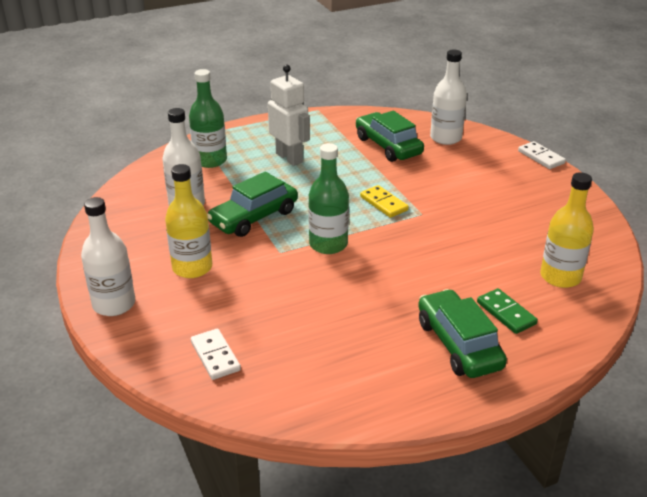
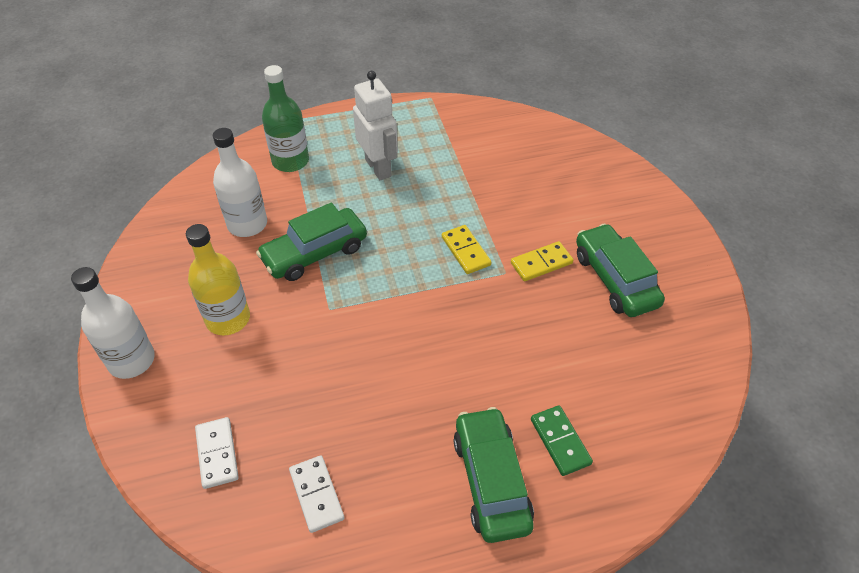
camera: 10 degrees right, 15 degrees up
green bottle [308,143,349,254] -> none
green car [356,111,424,162] -> green car moved to [576,223,665,317]
white bottle [430,50,467,145] -> none
white domino [518,141,566,169] -> white domino moved to [289,455,345,533]
yellow bottle [540,172,594,288] -> none
none -> yellow domino [511,241,573,281]

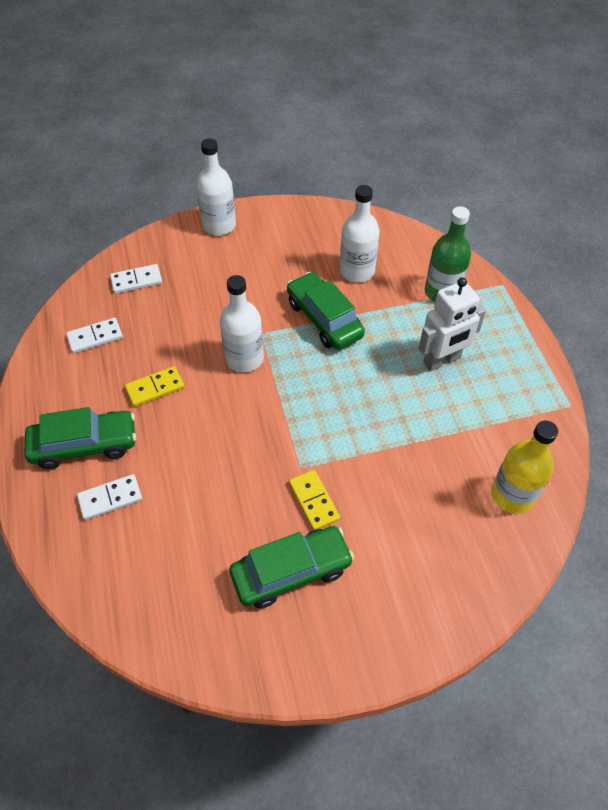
camera: 90 degrees right, 5 degrees up
yellow bottle [186,224,250,336] -> yellow bottle moved to [491,421,558,514]
yellow domino [442,225,491,274] -> yellow domino moved to [125,366,184,407]
green domino [531,405,593,476] -> white domino [77,474,142,520]
none -> white bottle [220,275,264,372]

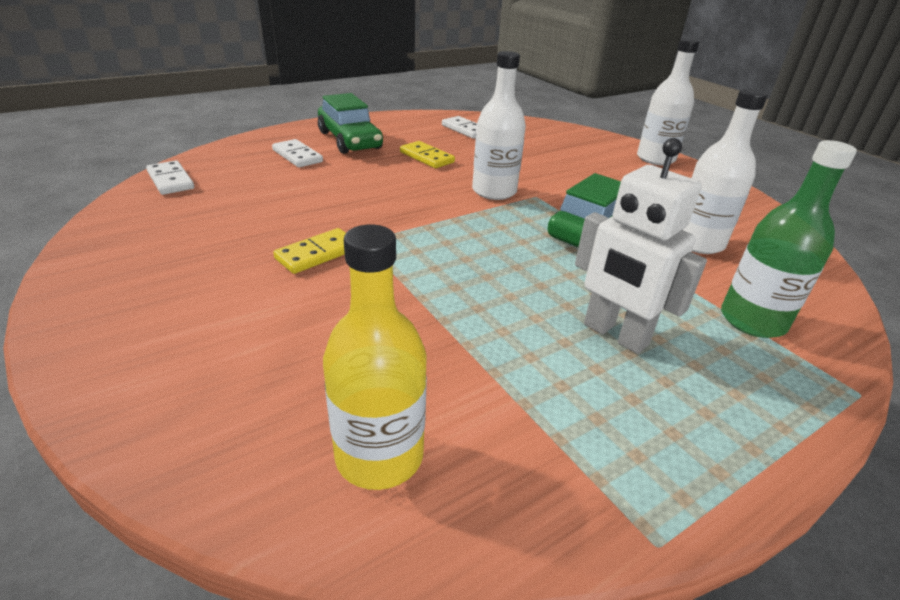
camera: 70 degrees right, 20 degrees down
white domino [110,264,162,294] -> white domino moved to [146,160,194,195]
green car [230,526,354,608] -> none

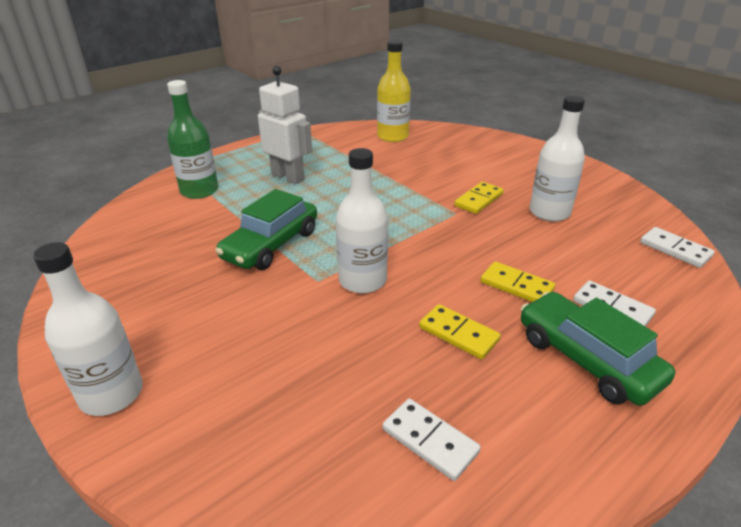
camera: 175 degrees right, 0 degrees up
white bottle [683,89,768,254] -> white bottle moved to [529,95,585,222]
none -> yellow domino [480,261,555,302]

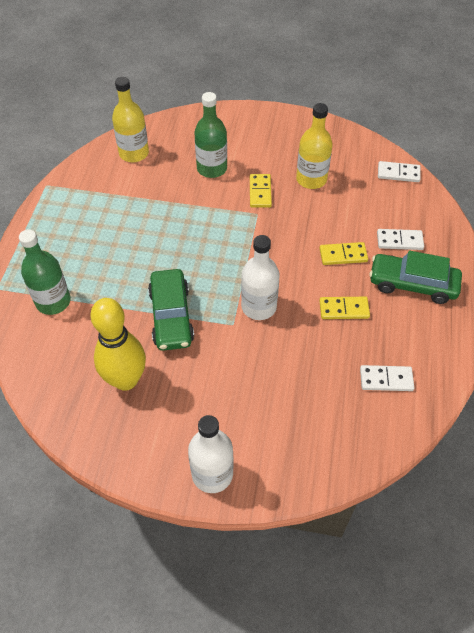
camera: 40 degrees left, 20 degrees up
white robot [258,66,312,184] -> none
white bottle [529,95,585,222] -> yellow bottle [296,103,333,189]
none -> yellow bowling pin [90,298,146,391]
none -> green bottle [194,92,227,178]

